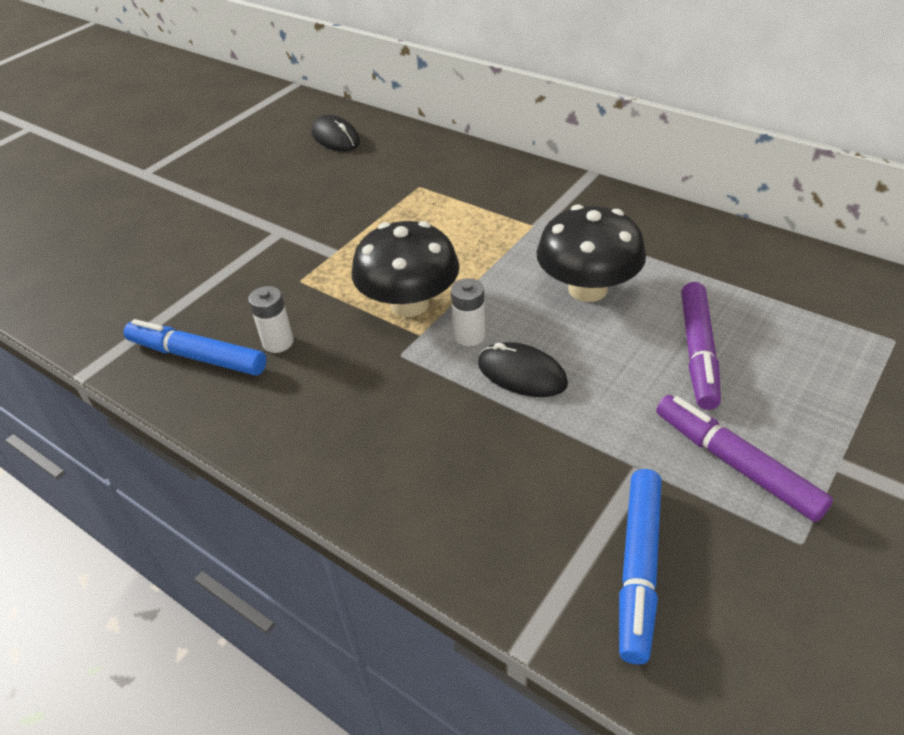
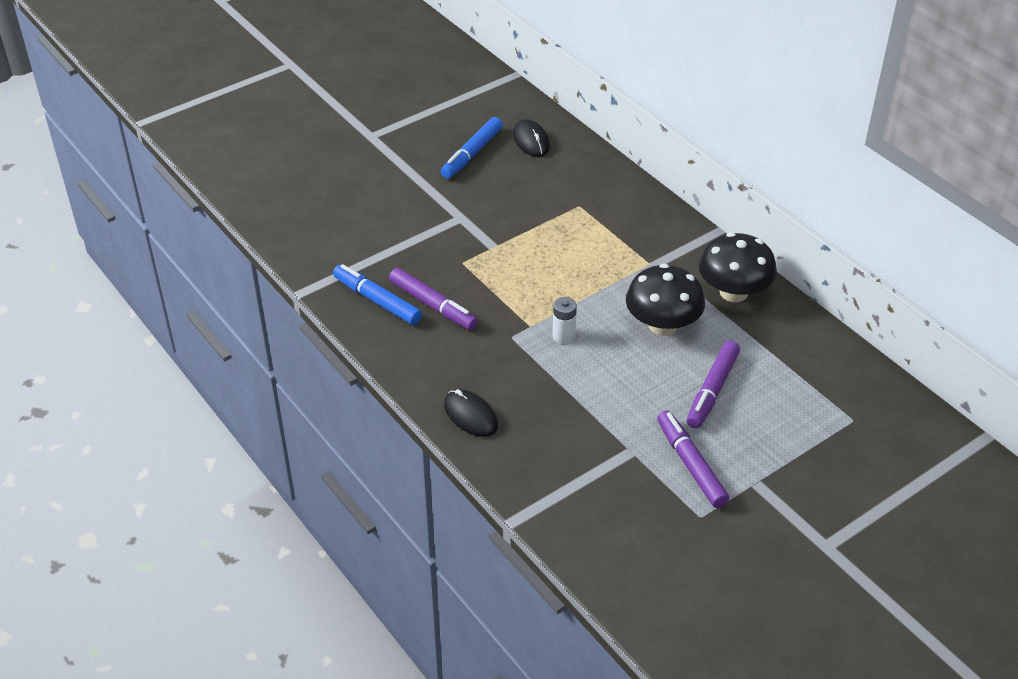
camera: 15 degrees right, 0 degrees up
white battery [249,286,294,353] -> purple marker [389,268,478,330]
black mushroom [352,221,460,317] -> black mushroom moved to [699,232,777,302]
black mouse [478,342,568,397] -> black mouse moved to [444,389,498,437]
blue marker [619,469,662,665] -> blue marker moved to [441,117,503,179]

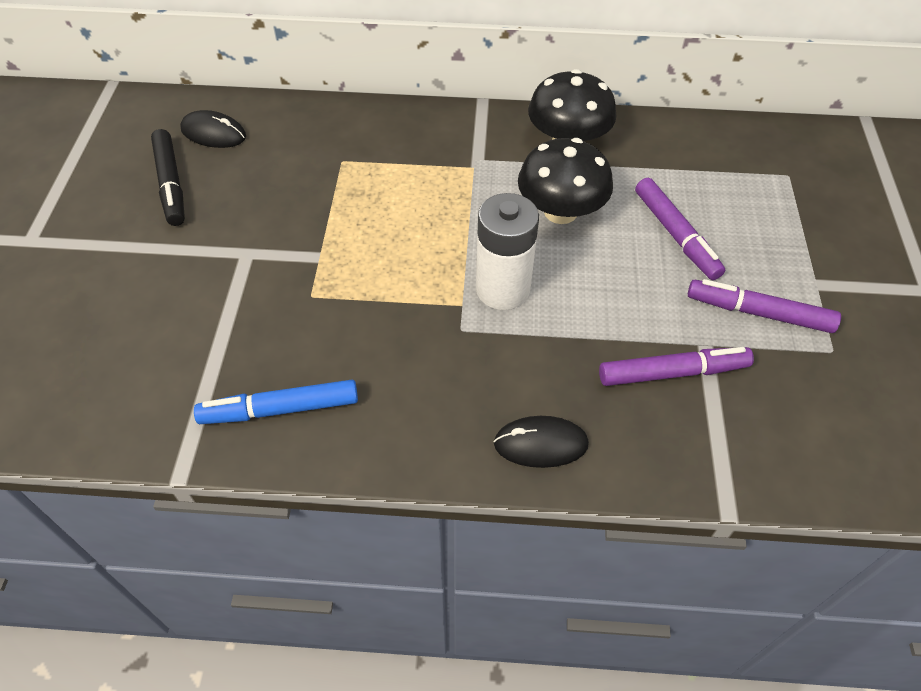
camera: 50 degrees left, 10 degrees up
purple marker [389,268,478,330] -> purple marker moved to [599,347,754,386]
blue marker [441,117,503,179] -> black marker [151,129,185,226]
white battery [553,297,577,344] -> white battery [476,193,539,310], size x1.91

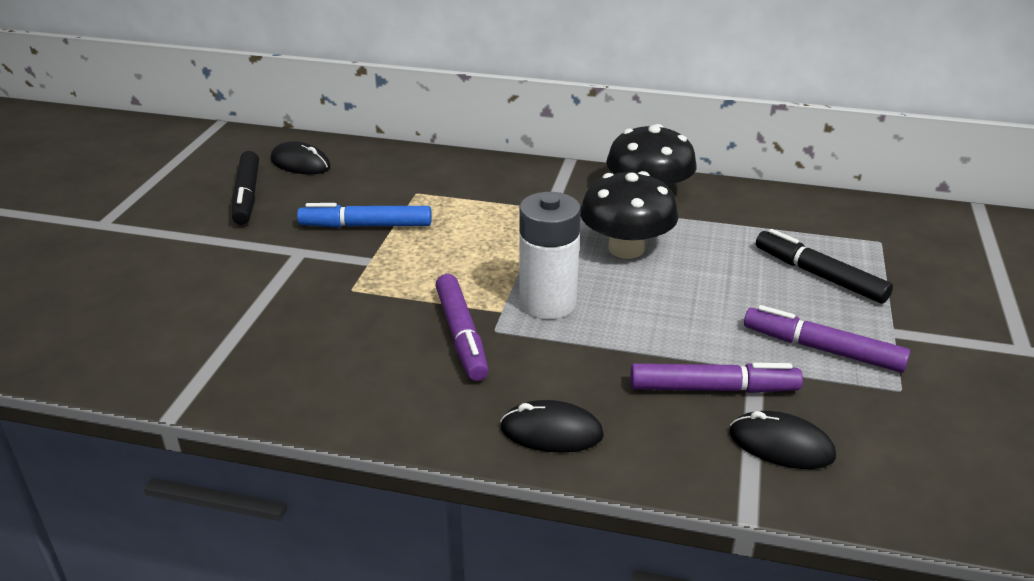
camera: 10 degrees right, 20 degrees down
blue marker [194,380,358,424] -> blue marker moved to [297,203,432,228]
purple marker [635,178,725,280] -> purple marker moved to [435,274,489,381]
none -> black mouse [730,411,836,469]
none -> black marker [756,229,893,304]

